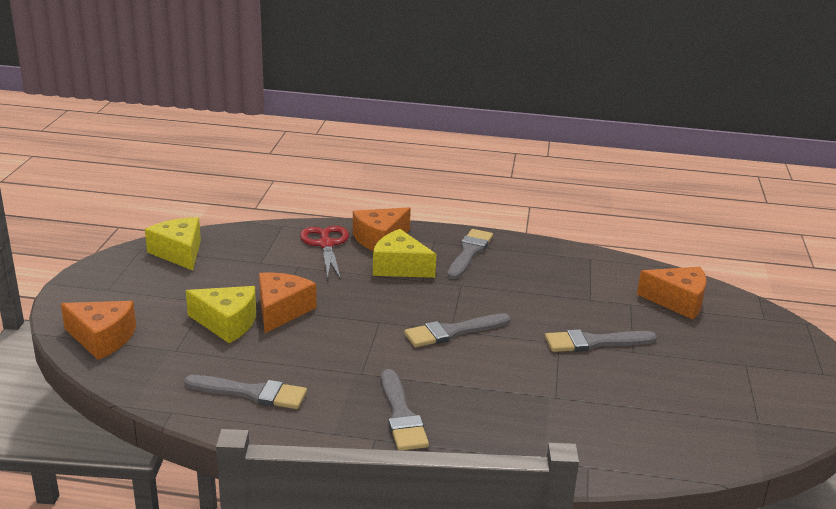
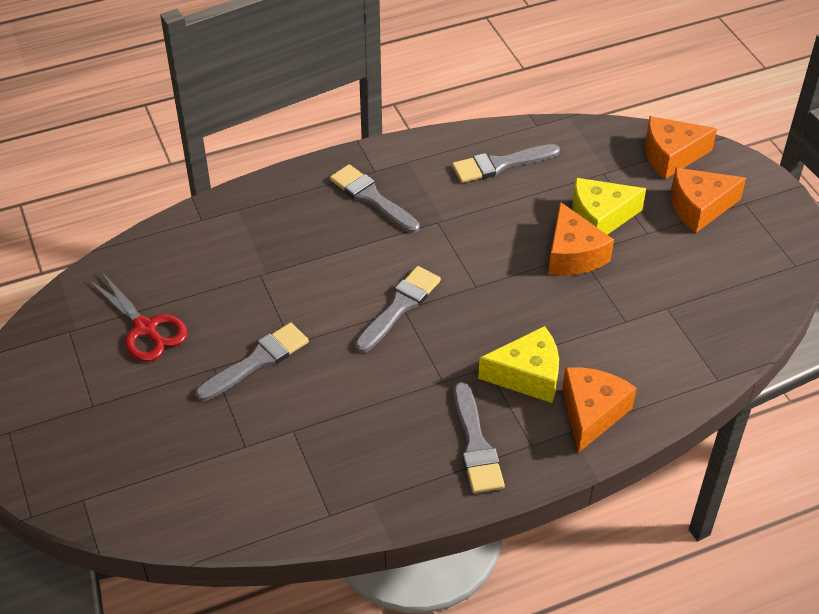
camera: 150 degrees right, 20 degrees up
yellow cheese [145,217,201,270] -> none
red scissors [300,226,349,280] -> red scissors moved to [89,271,188,362]
orange cheese [637,267,706,320] -> orange cheese moved to [671,168,746,233]

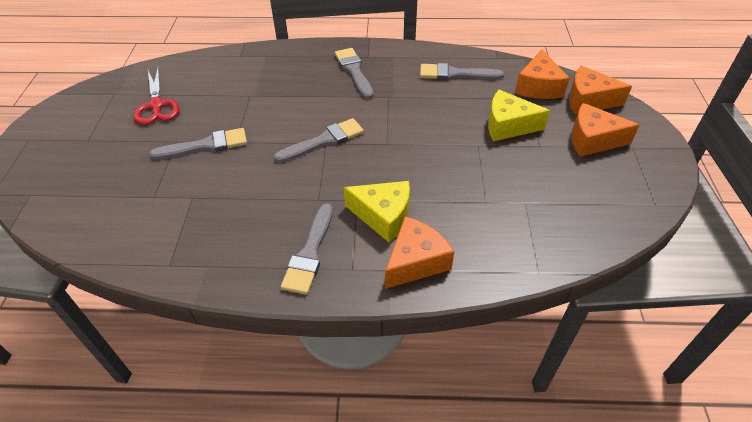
camera: 25 degrees right, 0 degrees up
orange cheese [548,202,614,275] -> orange cheese moved to [515,49,570,99]

